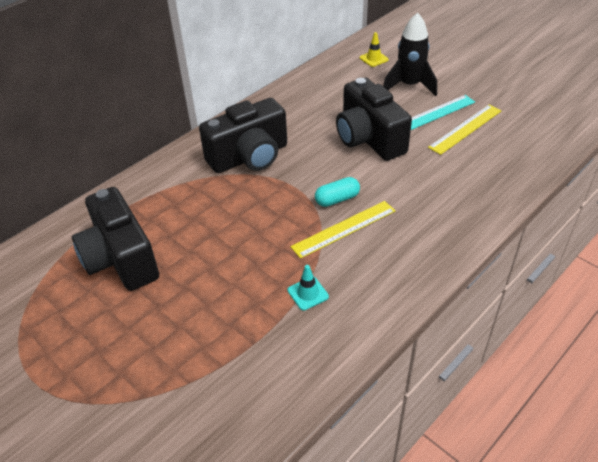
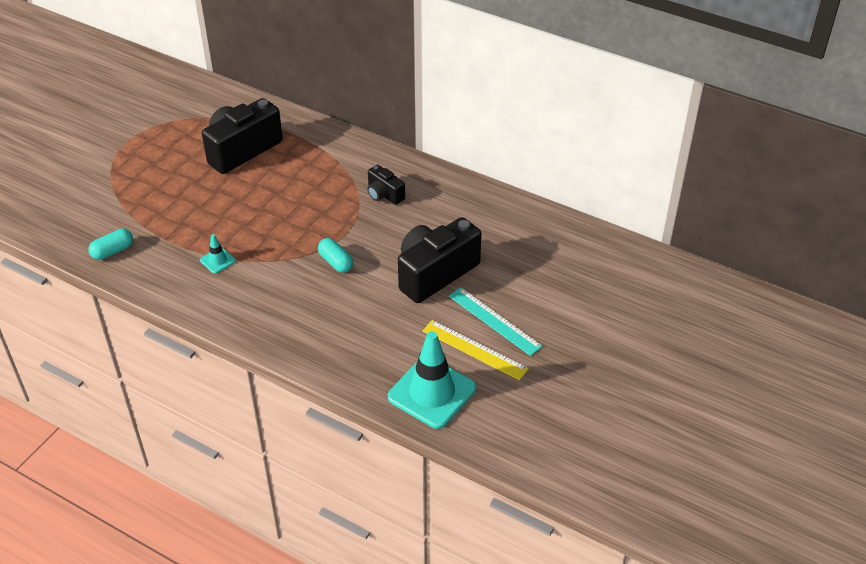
camera: 75 degrees right, 0 degrees up
black camera [199,98,287,173] -> black camera [367,164,405,205], size x0.51
yellow ruler [291,201,395,259] -> none
yellow traffic cone [360,32,389,67] -> none
black rocket [383,13,437,96] -> none
none -> turquoise capsule [89,229,133,260]
none -> turquoise traffic cone [388,331,476,429]

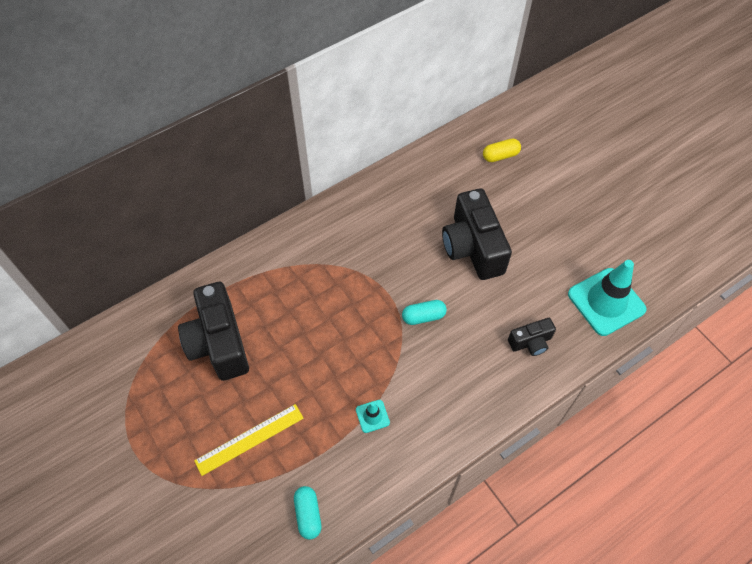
camera: 65 degrees left, 15 degrees up
black camera [367,164,405,205] -> black camera moved to [508,318,556,356]
yellow ruler [423,320,529,380] -> yellow ruler moved to [194,404,304,476]
turquoise ruler [449,287,542,356] -> none
none -> yellow capsule [483,138,521,162]

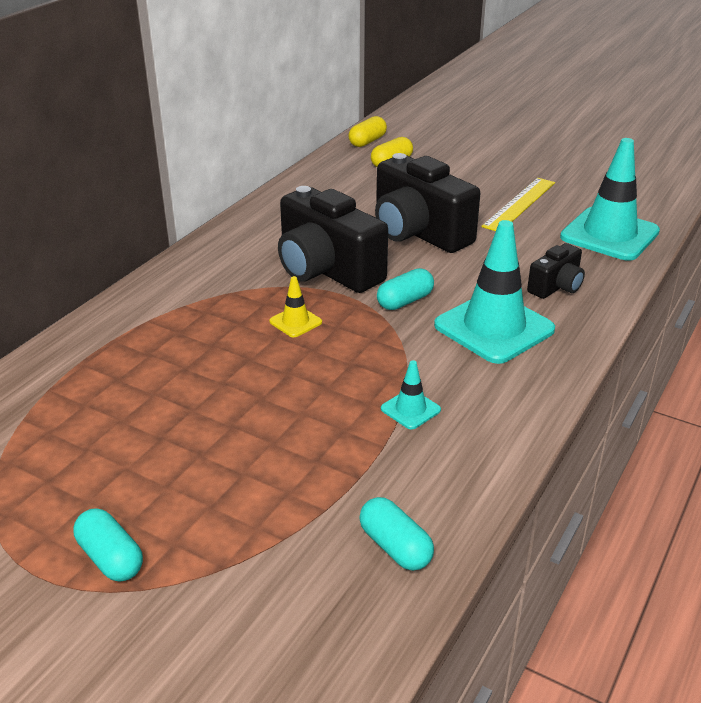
camera: 25 degrees left, 25 degrees down
black camera [178,282,249,381] -> black camera moved to [278,186,388,293]
yellow ruler [194,404,304,476] -> yellow ruler moved to [481,178,555,231]
none -> turquoise capsule [73,508,143,582]
none -> yellow traffic cone [269,276,322,337]
none -> yellow capsule [348,116,387,147]
none -> turquoise traffic cone [434,220,555,364]

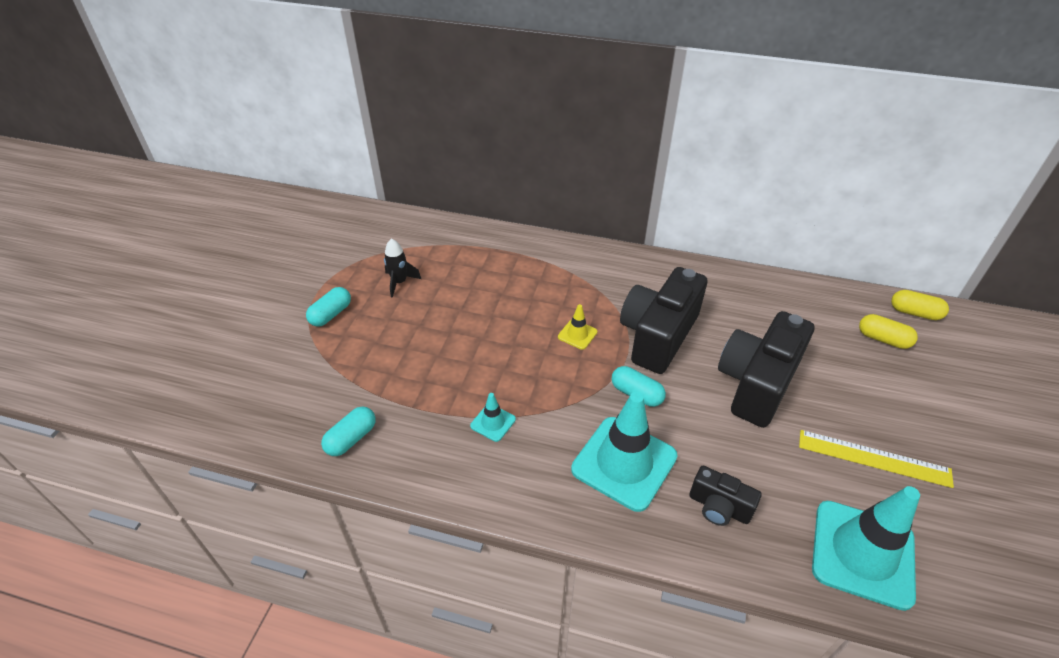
camera: 75 degrees right, 10 degrees up
none -> black rocket [384,238,421,298]

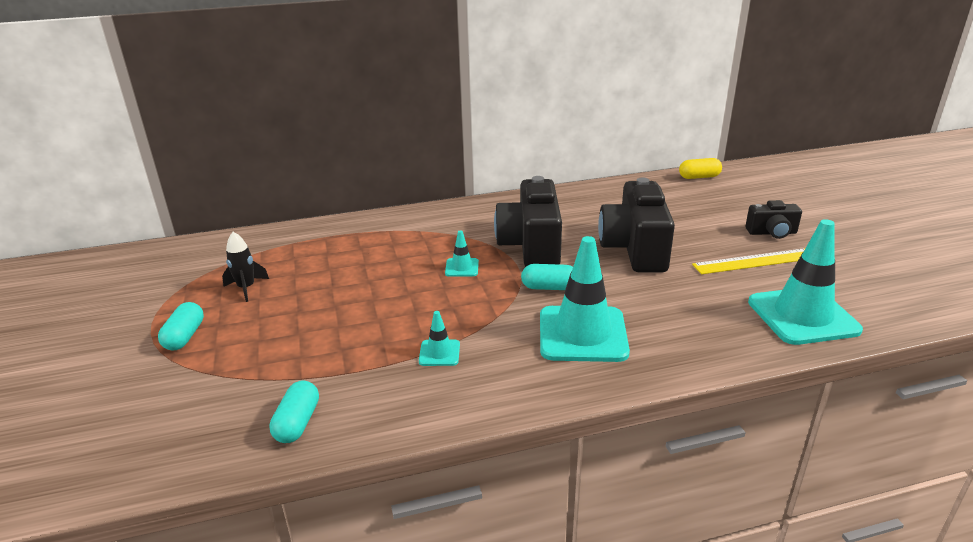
camera: 30 degrees left, 15 degrees down
yellow traffic cone [558,304,598,350] -> turquoise traffic cone [445,230,479,277]
black camera [689,466,761,526] -> black camera moved to [745,200,802,239]
yellow capsule [859,314,918,349] -> none

